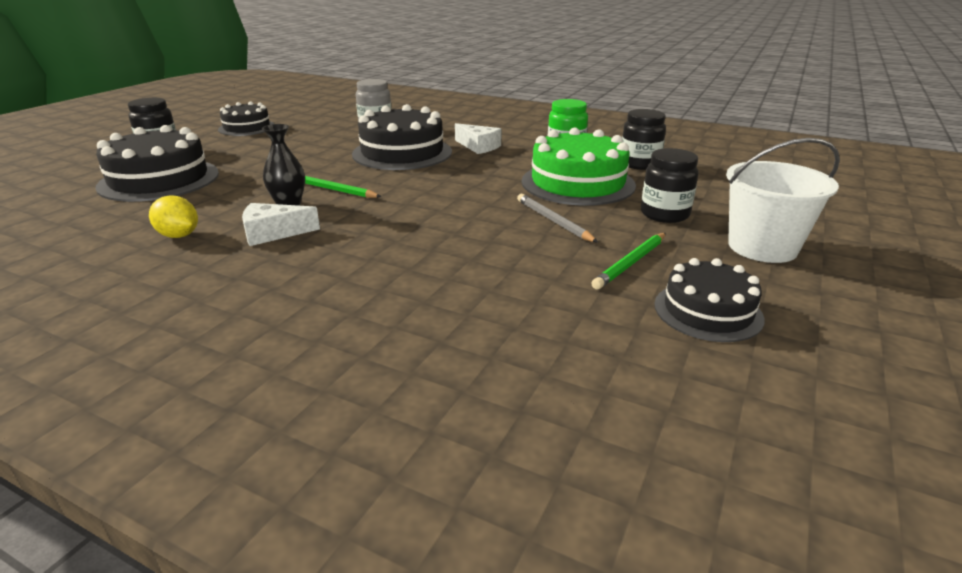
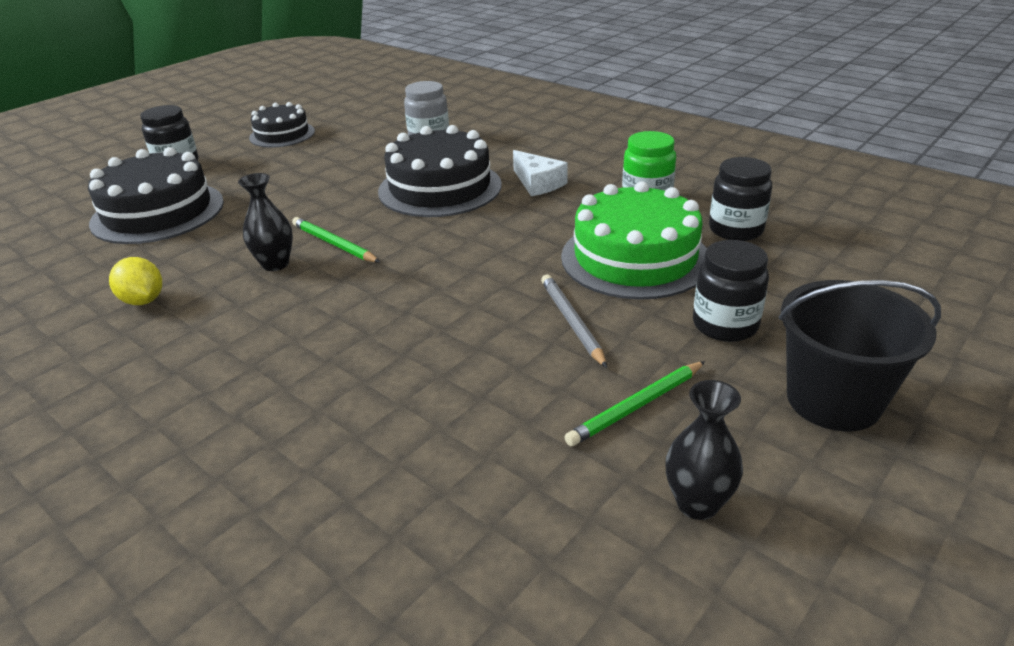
camera: 15 degrees right, 5 degrees up
white cheese [242,203,320,246] -> none
black cake [654,258,765,342] -> black vase [665,380,743,520]
white bucket [726,138,840,263] -> black bucket [779,280,941,431]

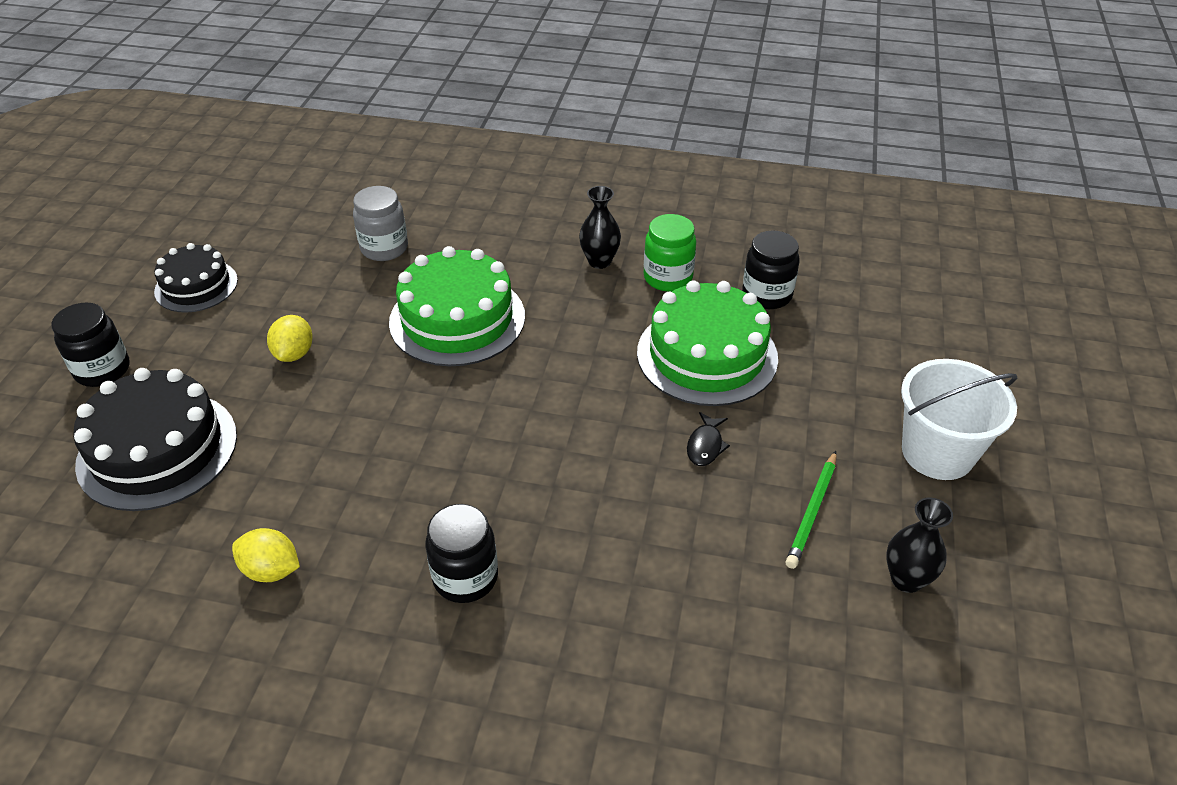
camera: 30 degrees left, 10 degrees up
black vase [238,173,293,271] -> black vase moved to [579,186,621,269]
green pencil [292,217,380,263] -> none
black cake [378,125,502,217] -> green cake [389,246,525,366]
white cheese [513,150,568,196] -> none
grey pencil [541,275,607,368] -> black fish [687,412,730,466]
black jar [693,240,769,342] -> black jar moved to [426,504,498,603]
black bucket [779,280,941,431] -> white bucket [901,359,1017,480]
none -> yellow lemon [267,315,313,362]

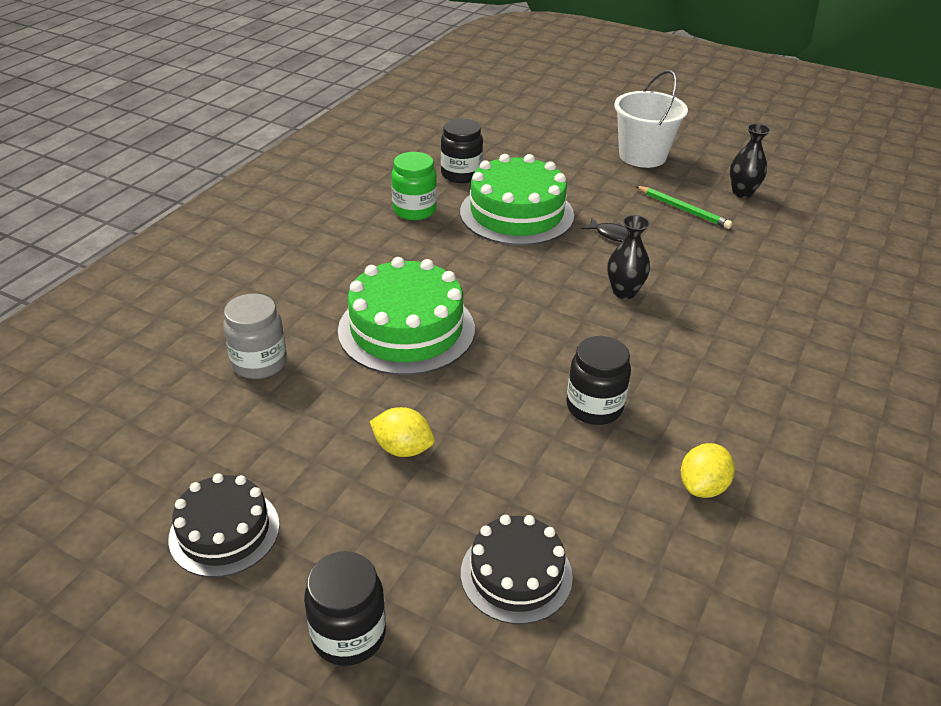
camera: 75 degrees left, 5 degrees down
black cake [73,368,237,511] -> black cake [461,515,573,624], size x0.61
black jar [426,504,498,603] -> black jar moved to [566,336,631,425]
black vase [579,186,621,269] -> black vase moved to [607,215,650,299]

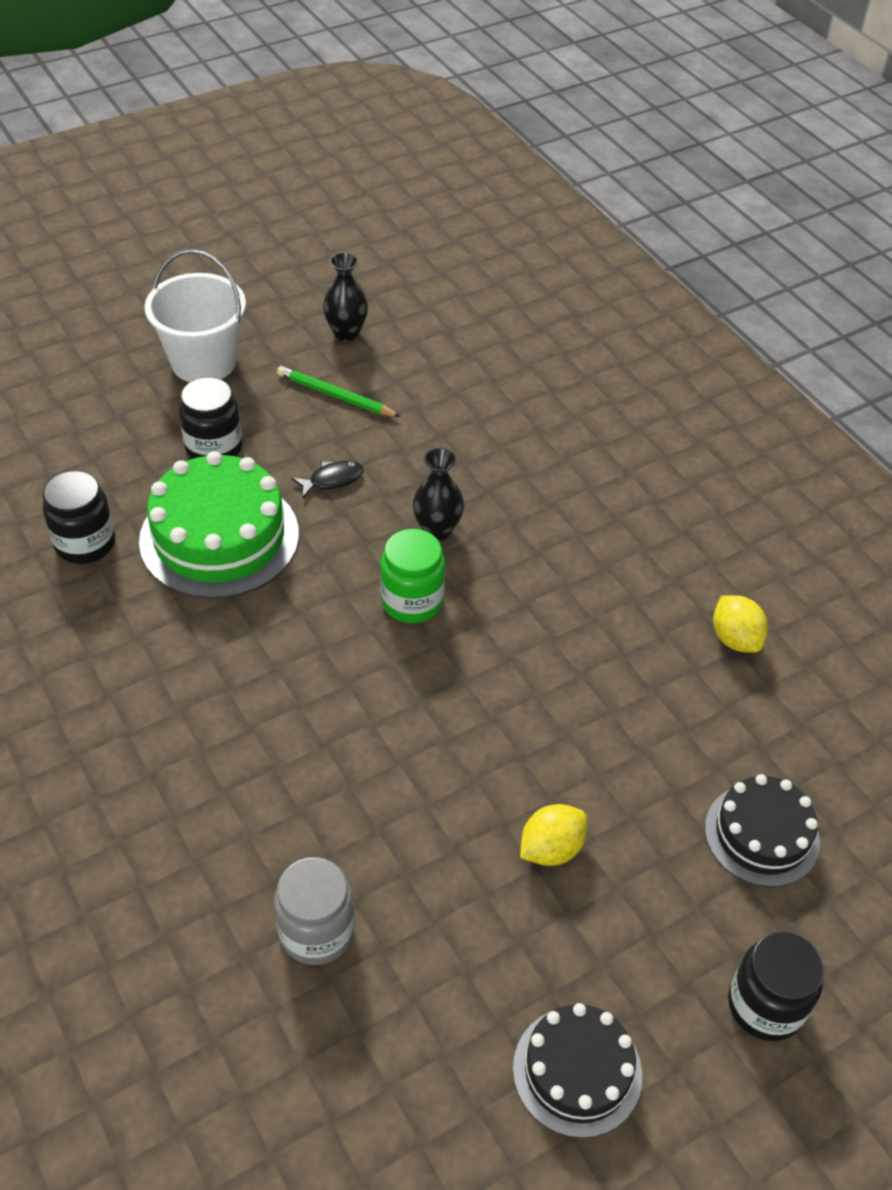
camera: 60 degrees left, 10 degrees up
green cake [338,257,475,375] -> none
green jar [391,152,437,220] -> green jar moved to [380,529,445,623]
black jar [566,336,631,425] -> black jar moved to [179,377,242,459]
green pencil [636,186,733,229] -> green pencil turned 135 degrees counterclockwise [277,366,401,417]

